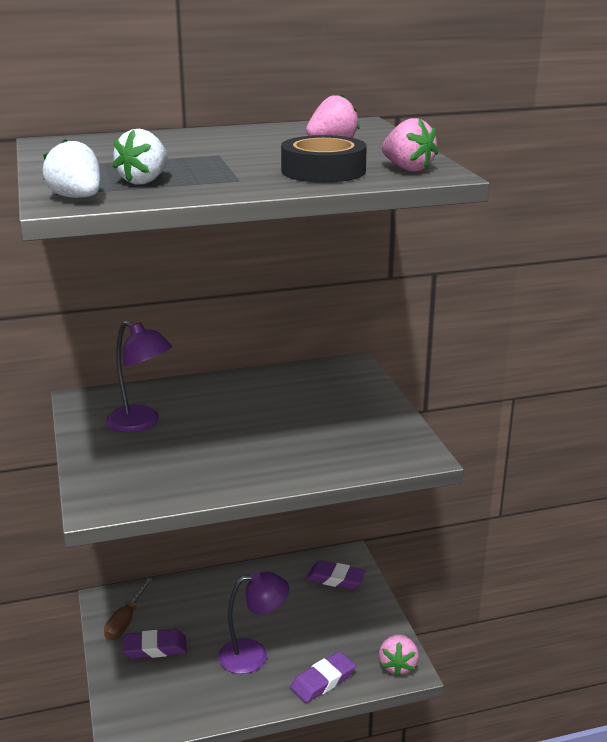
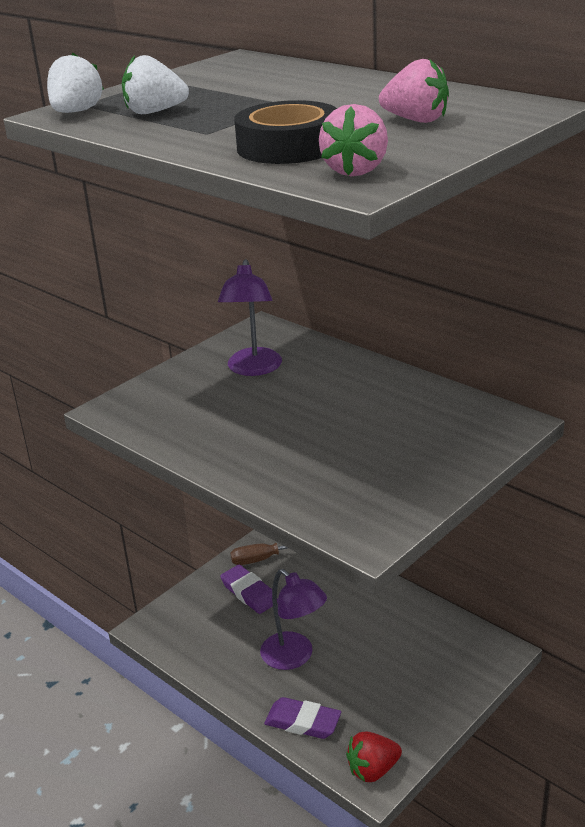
camera: 60 degrees right, 5 degrees up
purple eraser [306,561,366,590] -> none
pink strawberry [379,635,419,677] -> red strawberry [346,732,402,782]

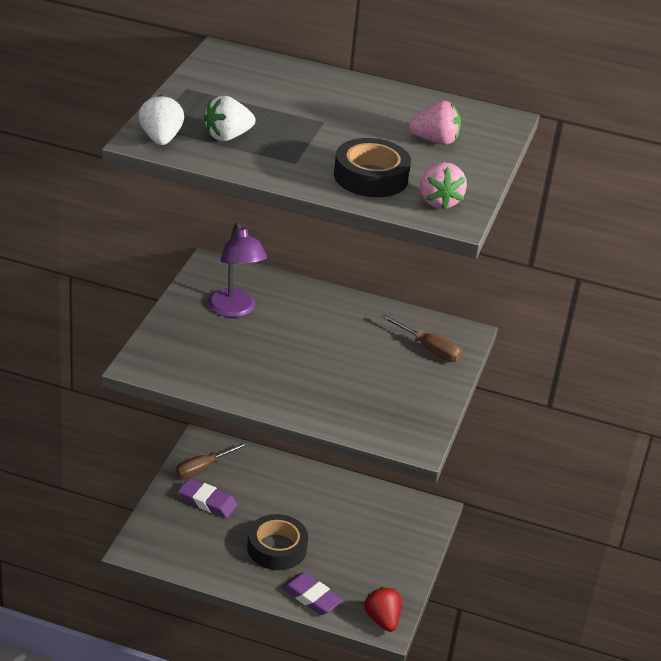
camera: 30 degrees left, 5 degrees up
purple lamp [260,569,327,670] -> black tape [247,514,308,570]
purple eraser [264,697,341,739] -> purple eraser turned 45 degrees clockwise [282,572,343,615]
red strawberry [346,732,402,782] -> red strawberry turned 120 degrees clockwise [364,587,402,632]
none -> brown screwdriver [381,314,462,362]

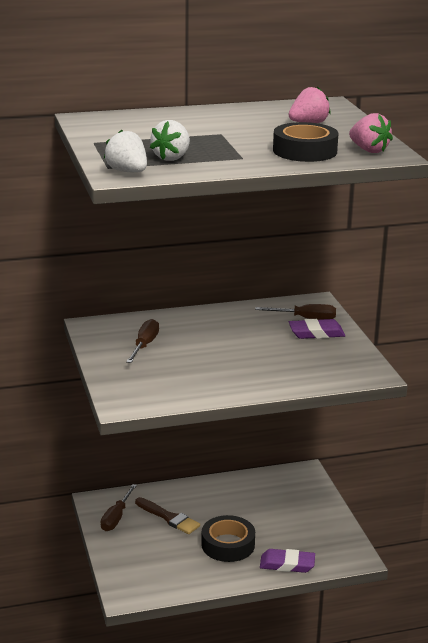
camera: 30 degrees left, 10 degrees down
purple eraser [178,478,238,518] -> purple eraser moved to [289,319,345,339]
purple lamp [208,222,267,318] -> brown screwdriver [126,319,159,363]
red strawberry [364,587,402,632] -> none
none -> brown brush [135,497,200,534]

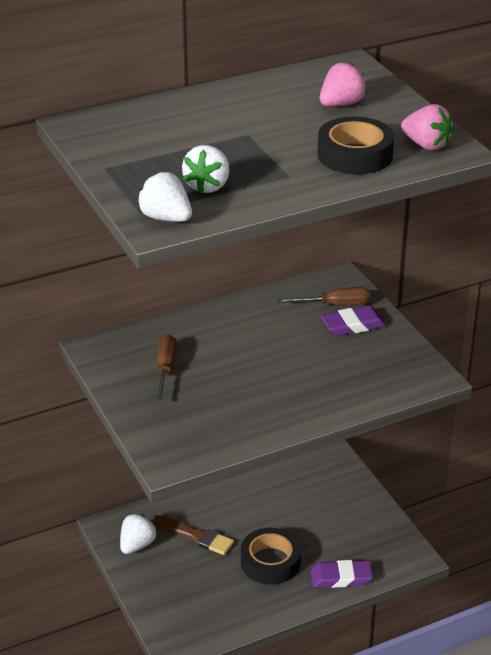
camera: 10 degrees left, 10 degrees up
brown screwdriver [101,484,137,531] -> white strawberry [120,513,157,554]

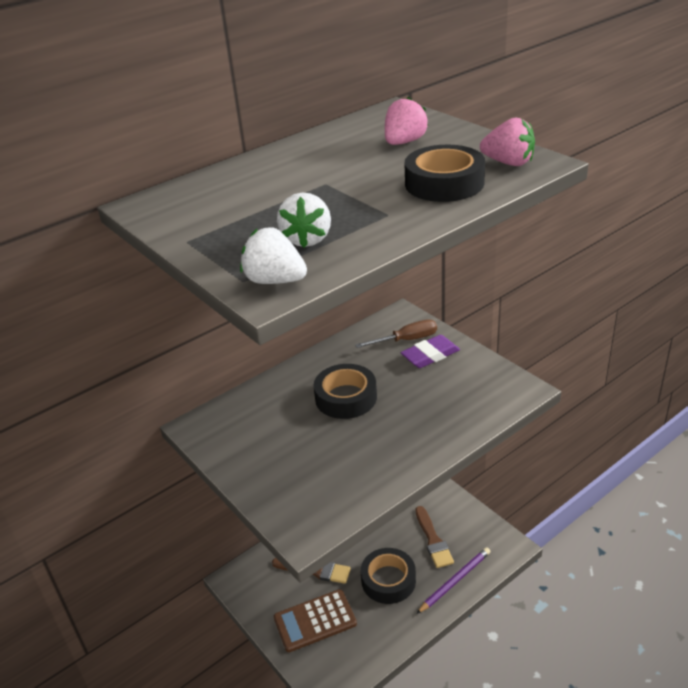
camera: 10 degrees left, 0 degrees up
white strawberry [120,513,157,554] -> none
brown screwdriver [156,335,177,402] -> none
purple eraser [311,560,373,588] -> purple pencil [416,547,491,614]
none -> brown calculator [274,589,357,652]
none -> black tape [314,364,377,419]
none -> brown brush [416,506,454,568]

